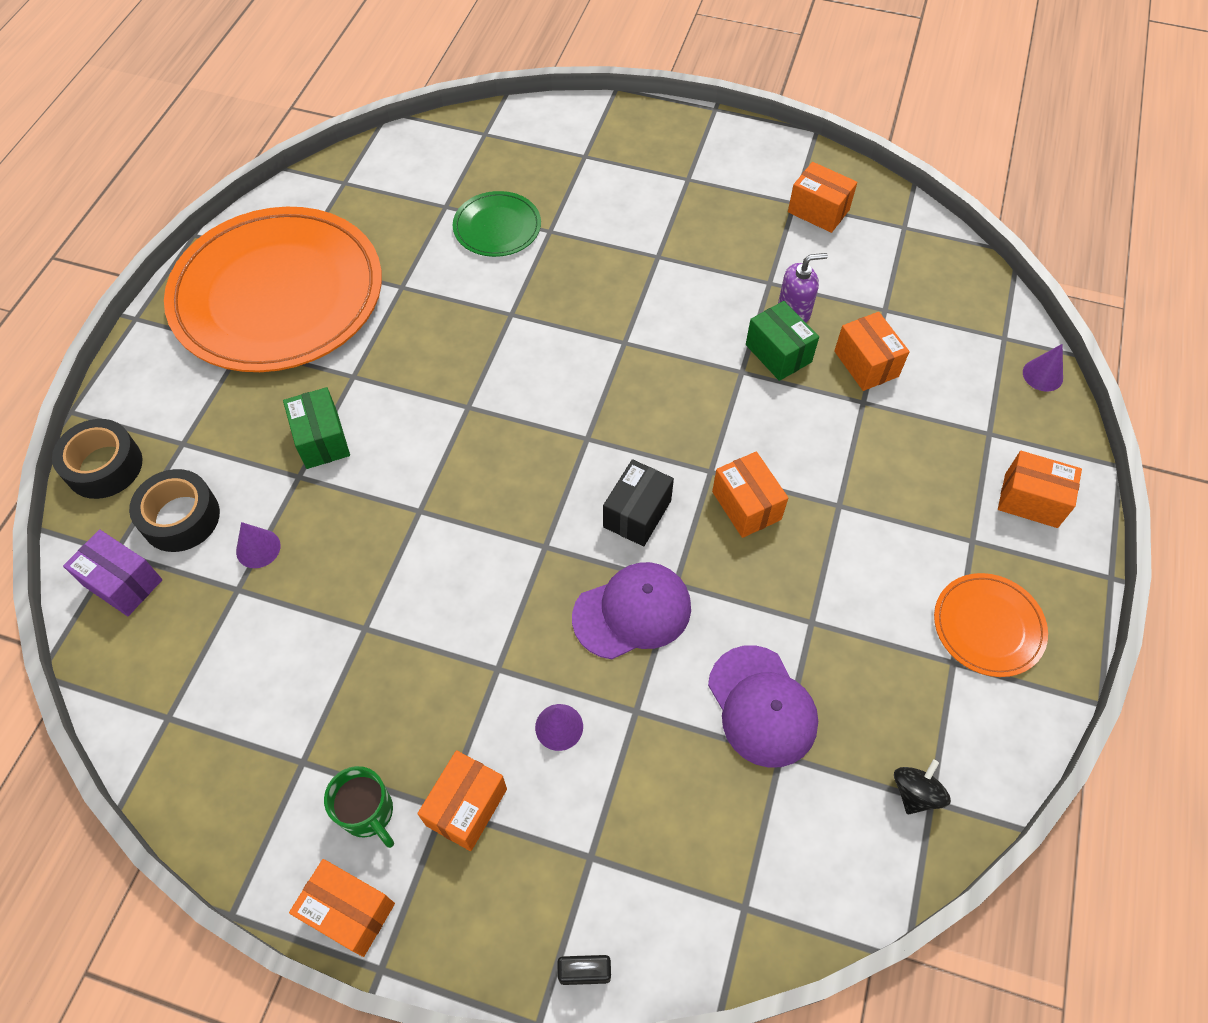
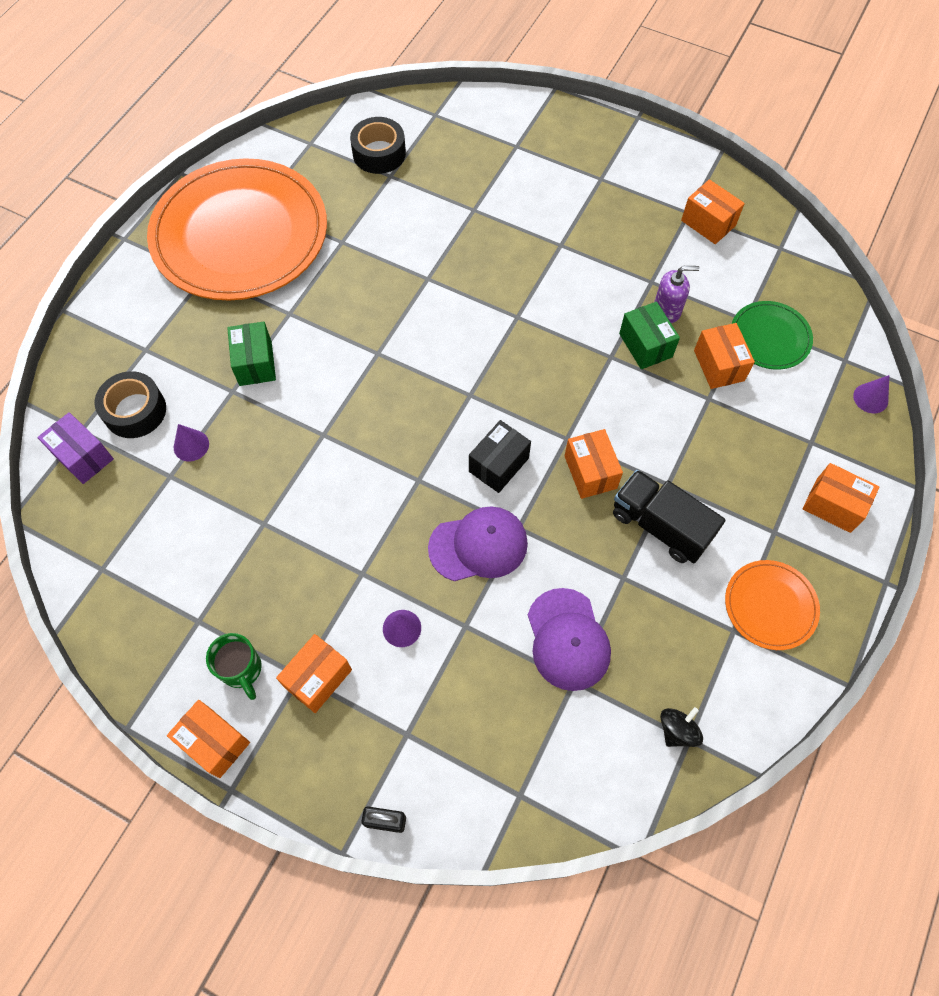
camera: 10 degrees right, 5 degrees up
black tape [52,419,142,499] -> black tape moved to [350,117,406,174]
green plate [453,191,541,257] -> green plate moved to [732,301,813,370]
none -> black truck [613,470,726,563]

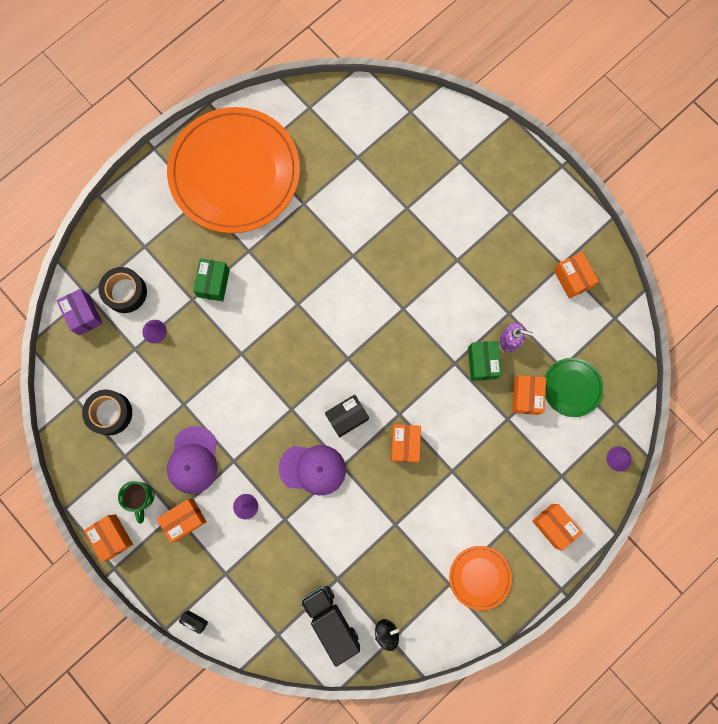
camera: 20 degrees right, 15 degrees up
black tape [350,117,406,174] -> black tape moved to [82,390,132,435]
purple cap [528,588,611,691] -> purple cap moved to [167,426,217,494]
black truck [613,470,726,563] -> black truck moved to [301,586,360,667]

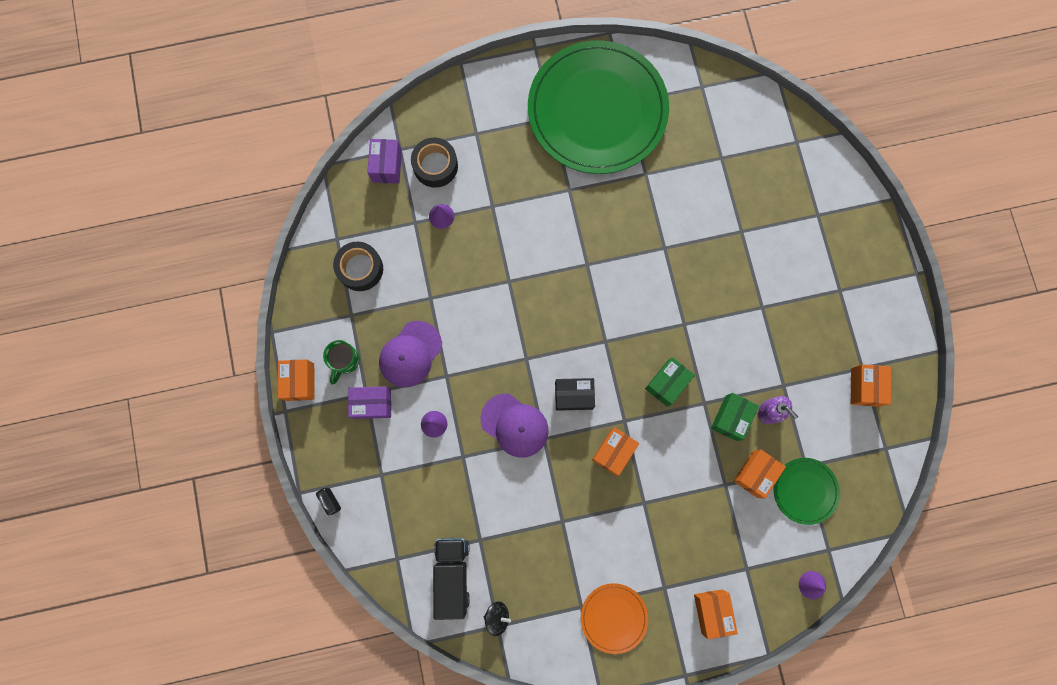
camera: 30 degrees right, 0 degrees up
orange box [157,499,207,543] -> purple box [348,386,391,419]
orange plate [167,107,300,233] -> green plate [528,40,669,174]
green box [193,258,230,301] -> green box moved to [645,357,695,407]

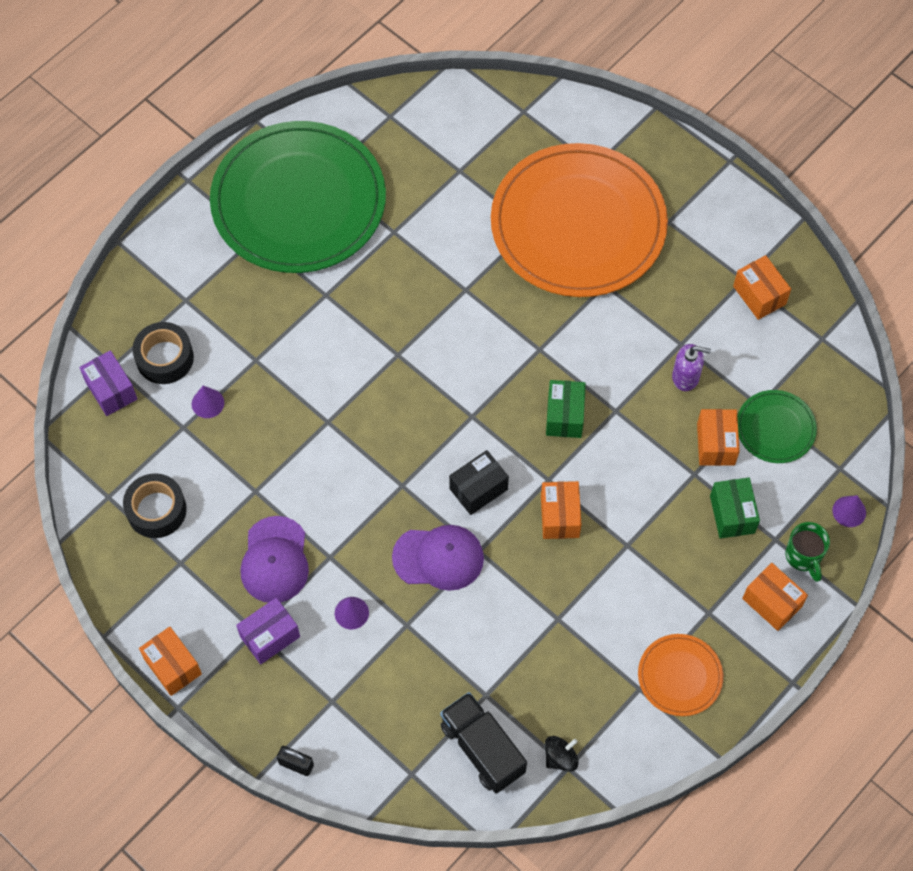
camera: 35 degrees left, 15 degrees down
green mug [323,340,360,385] -> green mug moved to [786,522,830,582]
green box [711,393,759,441] -> green box moved to [710,478,760,539]
none -> orange plate [491,143,668,297]

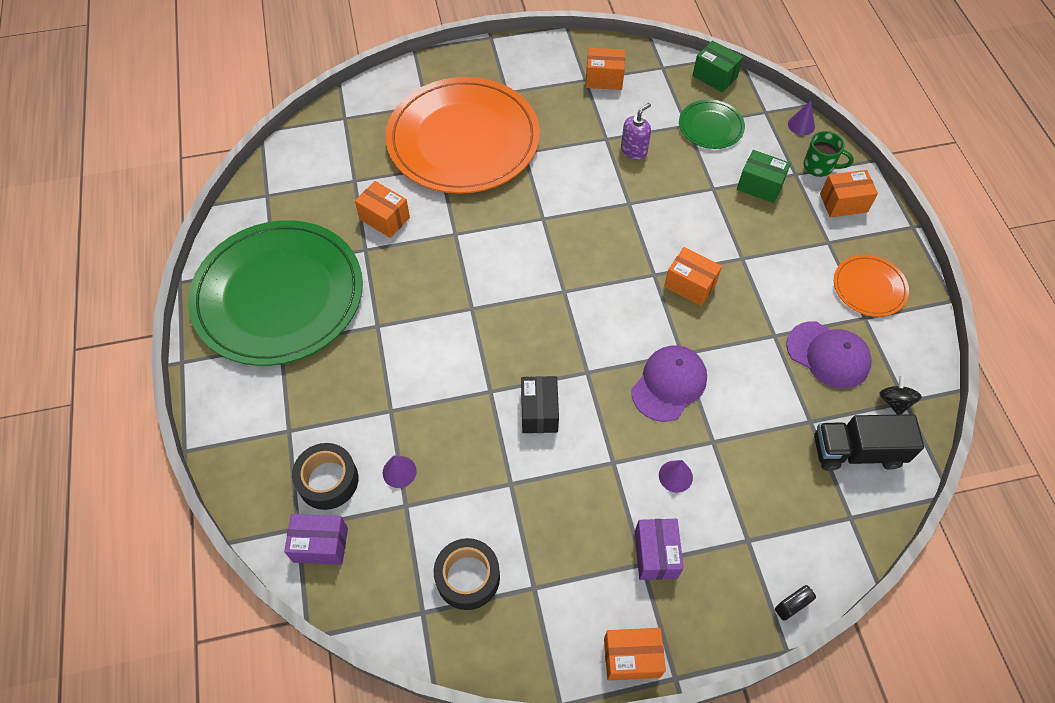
camera: 55 degrees left, 5 degrees down
purple cap [240,516,309,603] -> purple cap moved to [786,321,872,389]
black box [449,450,509,515] -> black box moved to [521,376,559,433]
green box [546,380,586,438] -> green box moved to [692,40,743,92]
orange box [697,409,740,466] -> orange box moved to [355,181,410,238]

